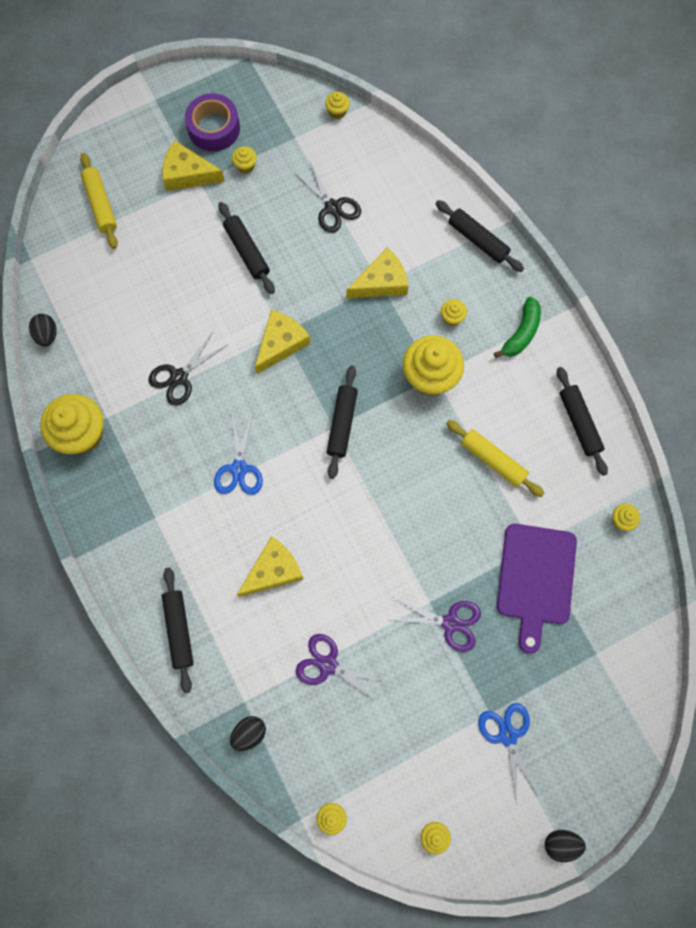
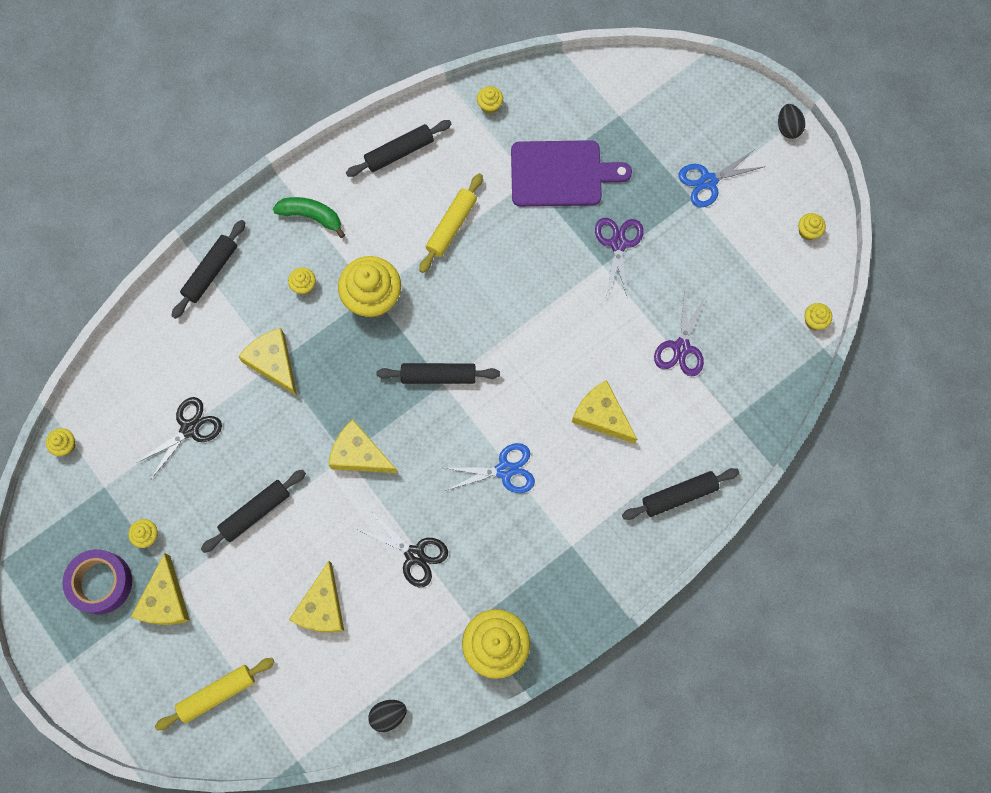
camera: 100 degrees left, 0 degrees up
black egg [230,716,266,751] -> none
none -> yellow cheese [289,561,344,633]

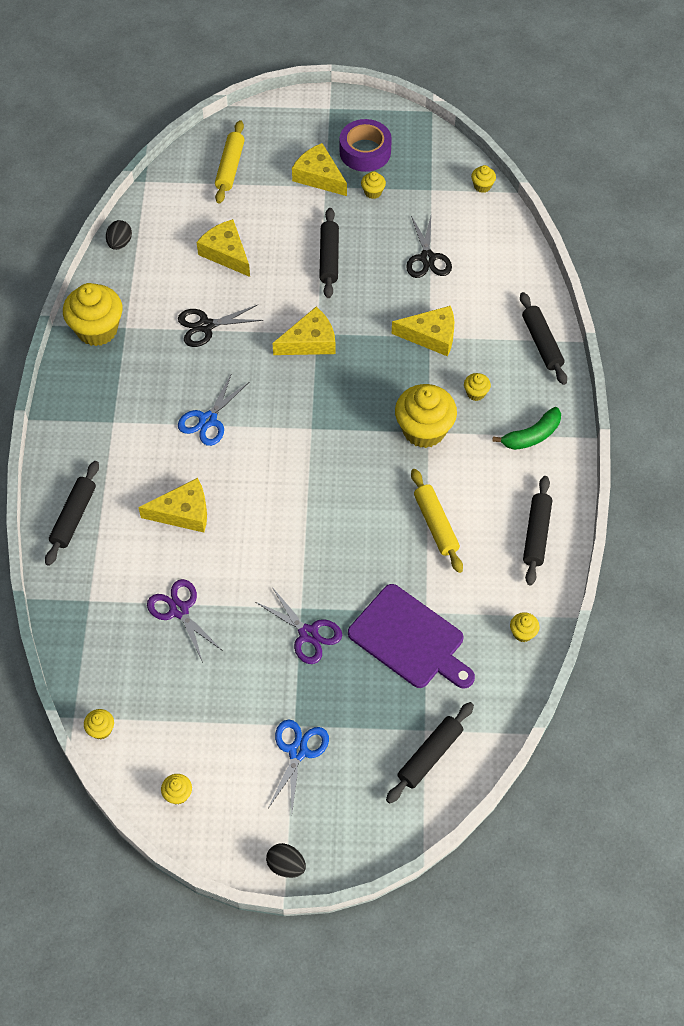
camera: 130 degrees right, 15 degrees down
black rolling pin [376,363,500,384] -> black rolling pin moved to [386,702,474,803]
purple cutting board [511,140,632,207] -> purple cutting board turned 90 degrees counterclockwise [348,584,475,689]

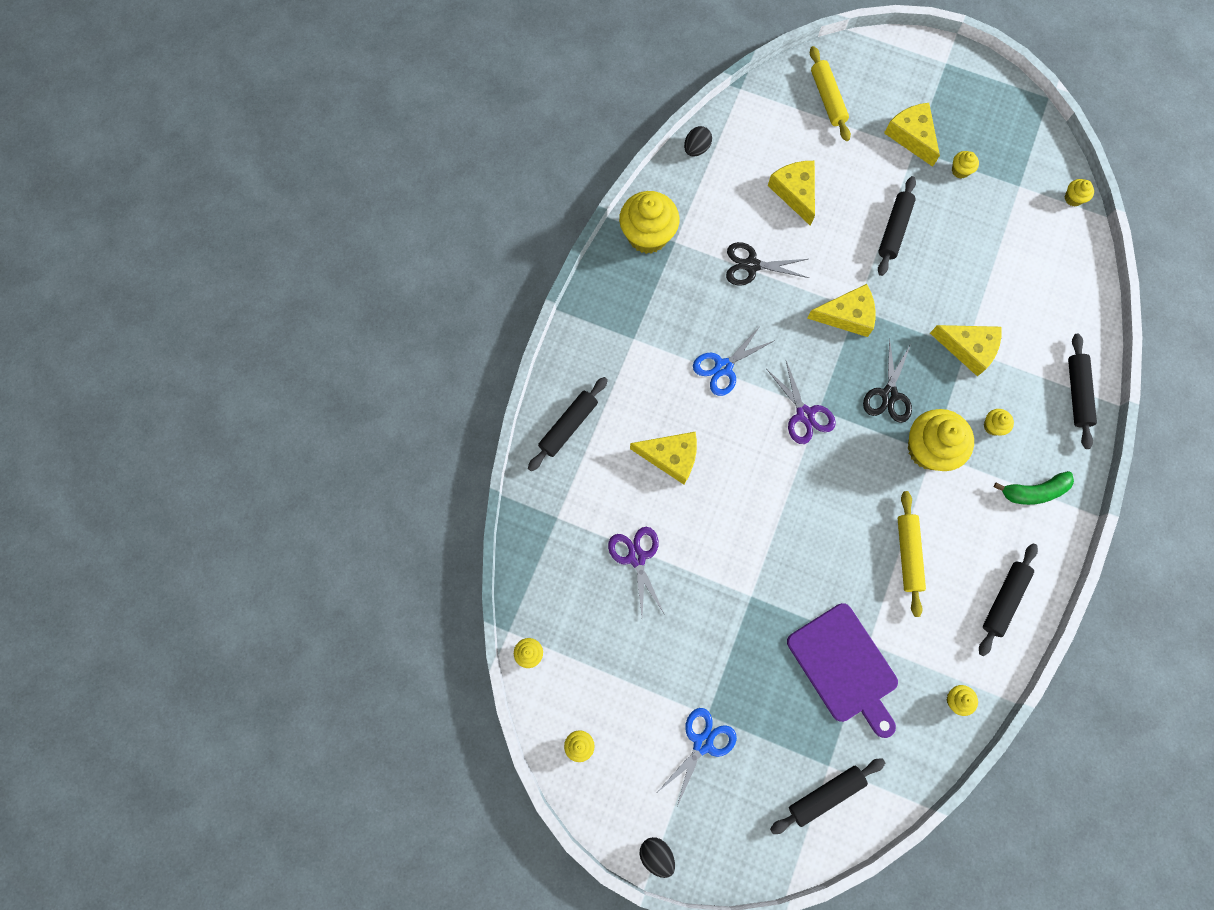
camera: 20 degrees right, 15 degrees up
yellow rolling pin [215,120,245,204] -> yellow rolling pin turned 45 degrees counterclockwise [810,46,851,141]
purple scissors [256,587,342,664] -> purple scissors moved to [767,361,836,444]
purple tape [340,119,392,172] -> none
black scissors [406,216,452,278] -> black scissors moved to [863,338,912,423]

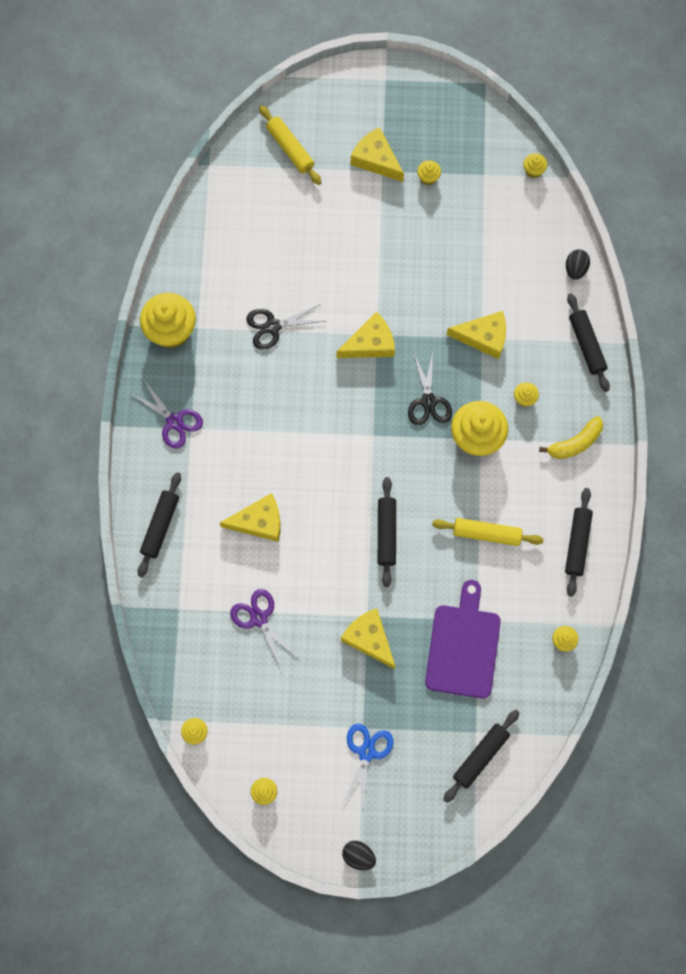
camera: 20 degrees left, 0 degrees up
black egg [684,126,712,156] -> black egg moved to [566,249,590,280]
blue scissors [693,325,775,396] -> none
purple scissors [767,361,836,444] -> purple scissors moved to [131,380,203,449]
yellow cheese [768,161,815,226] -> yellow cheese moved to [341,608,396,669]
purple cutting board [787,603,898,738] -> purple cutting board turned 120 degrees counterclockwise [425,580,501,699]
black rolling pin [878,176,916,276] -> black rolling pin moved to [378,477,396,587]
yellow rolling pin [898,491,926,617] -> yellow rolling pin turned 60 degrees counterclockwise [432,518,544,546]
green banana [993,471,1074,505] -> yellow banana [539,416,603,459]

